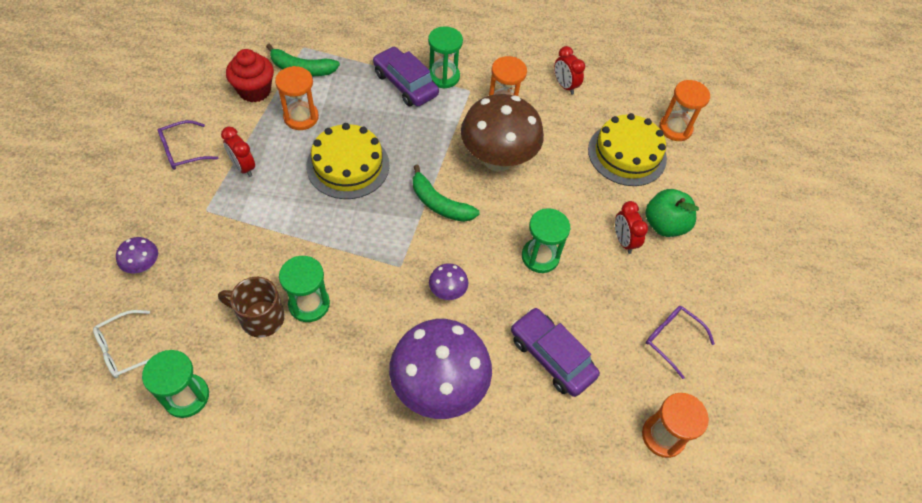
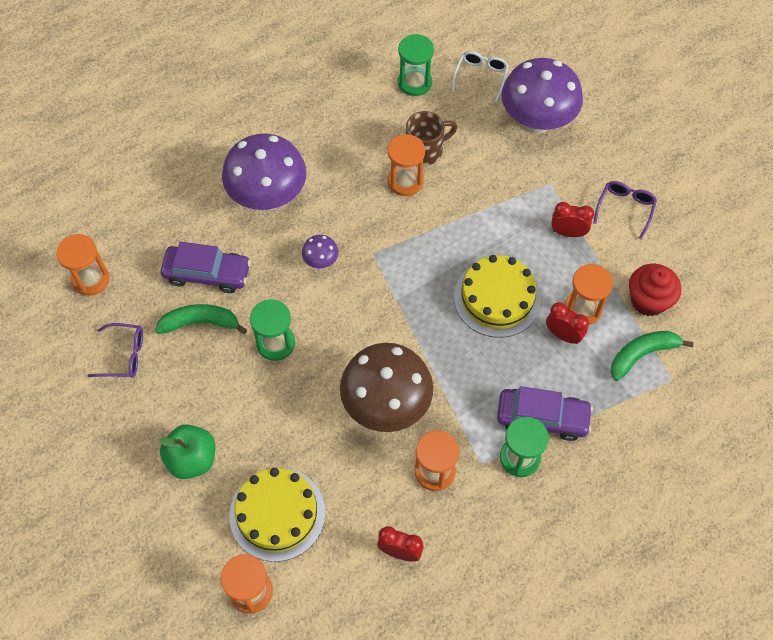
camera: 145 degrees right, 5 degrees up
purple mushroom [116,237,158,273] -> purple mushroom [502,58,583,134], size x2.32
green hourglass [279,256,330,322] -> orange hourglass [388,134,425,196]
green banana [413,164,480,222] -> green banana moved to [155,304,247,334]
red clock [615,201,648,254] -> red clock moved to [546,302,589,344]

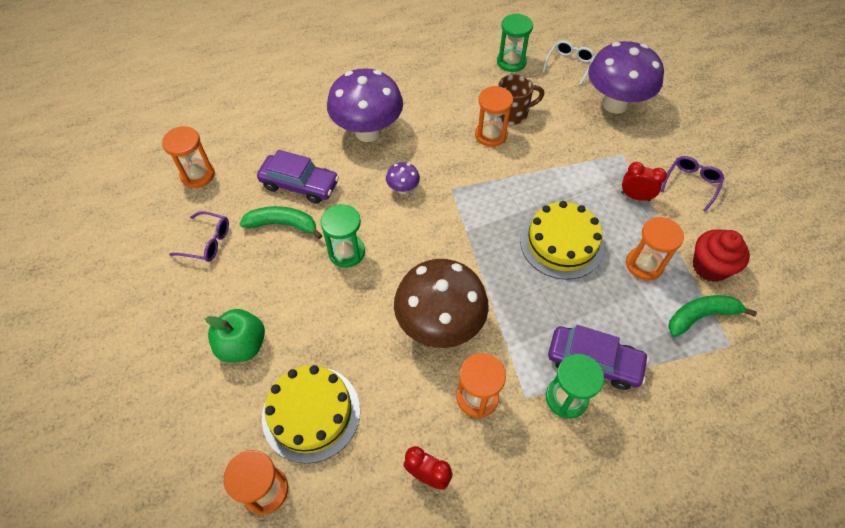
camera: 10 degrees right, 5 degrees down
red clock [546,302,589,344] -> none

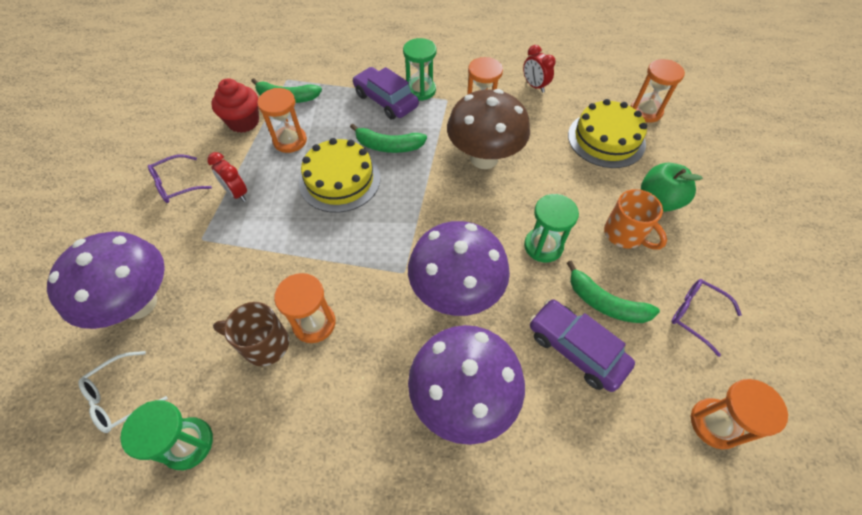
camera: 155 degrees left, 0 degrees up
purple mushroom [386,162,420,194] -> purple mushroom [408,221,510,316], size x2.32
none -> green banana [350,124,427,153]
none -> orange mug [604,189,667,250]

